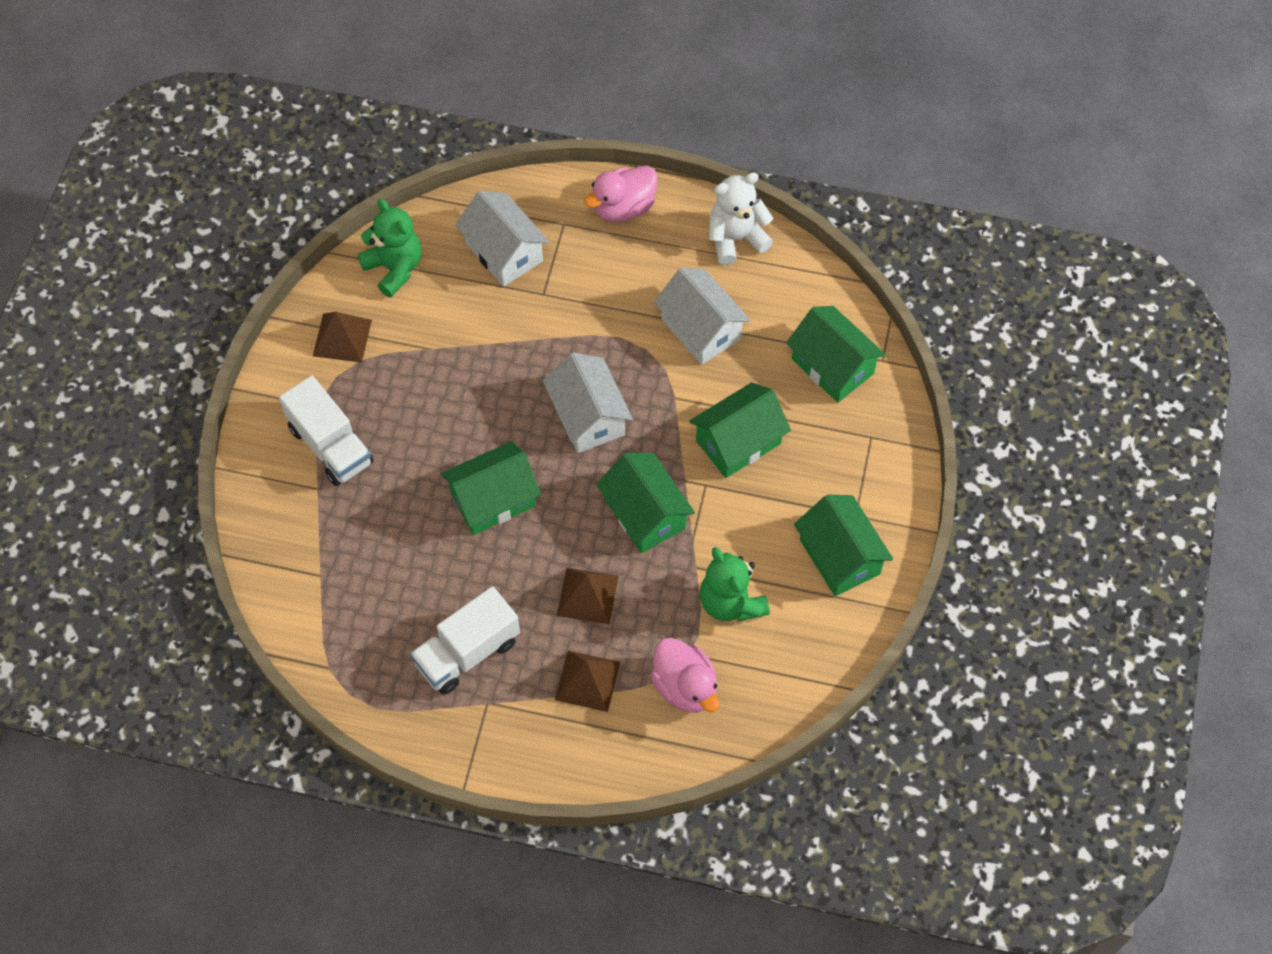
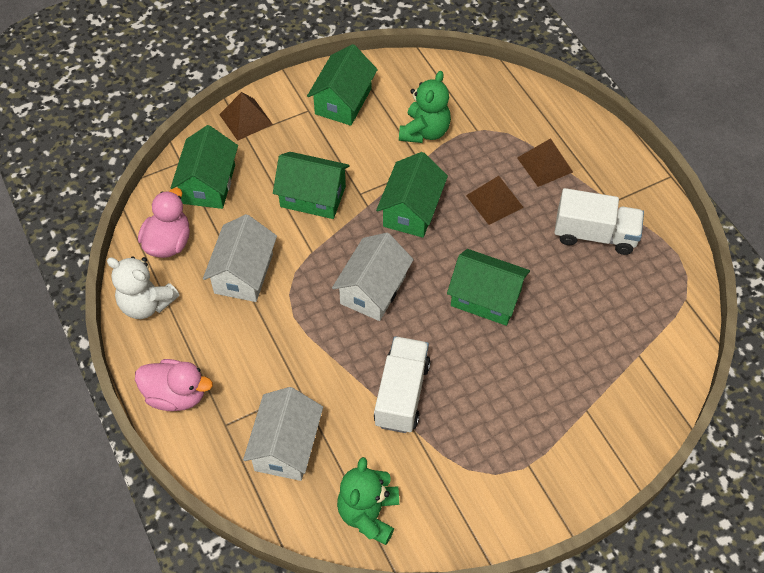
camera: 130 degrees left, 5 degrees down
white truck [279,376,373,486] -> white truck moved to [374,336,431,433]
brown pyramid [313,312,372,363] -> brown pyramid moved to [219,92,273,141]
pink duck [650,637,720,713] -> pink duck moved to [138,188,190,258]

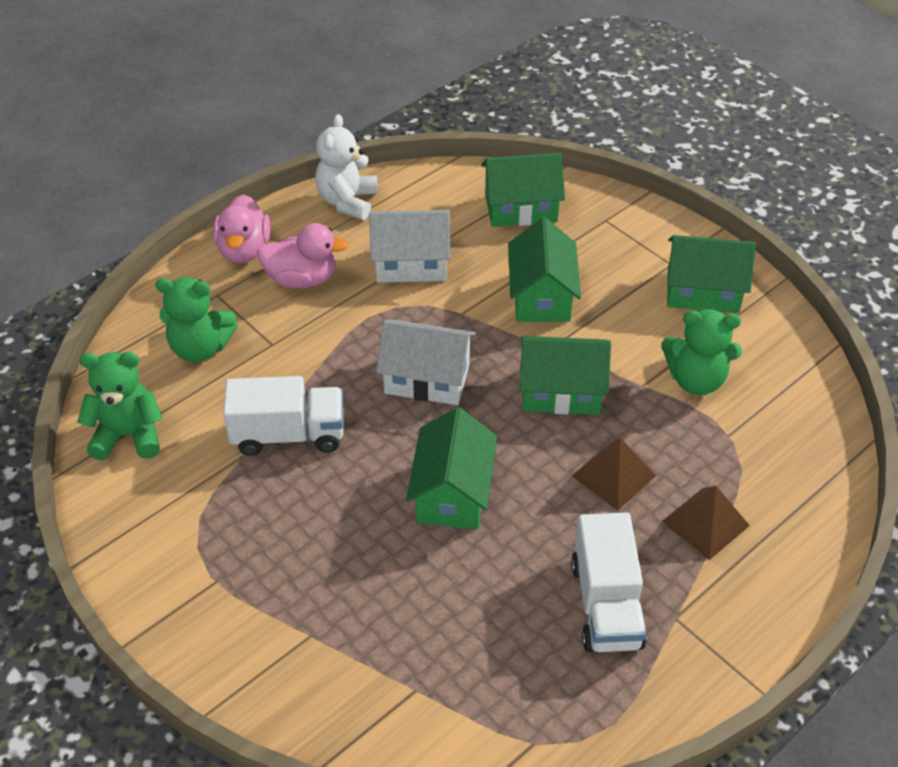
camera: 75 degrees right, 10 degrees down
pink duck [138,188,190,258] -> pink duck moved to [257,223,348,288]
brown pyramid [219,92,273,141] -> none
white house [243,387,323,481] -> green teddy bear [155,277,238,362]

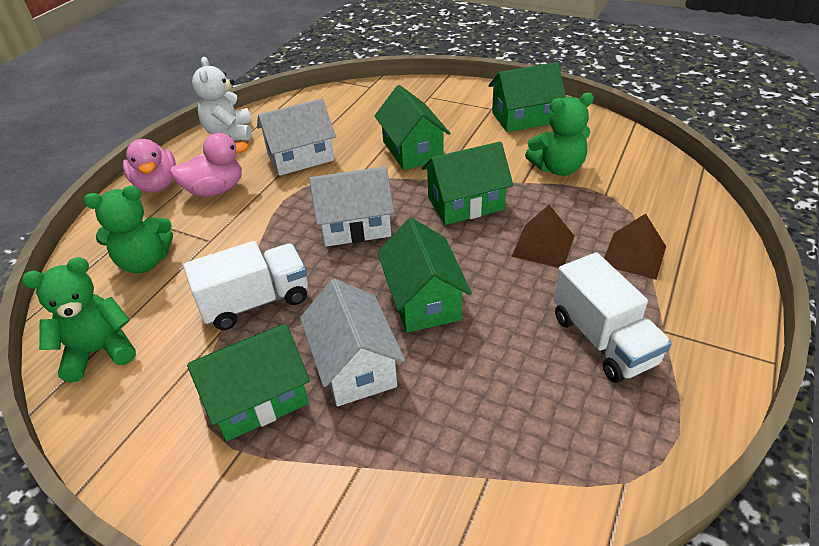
camera: 20 degrees left, 5 degrees down
green house [481,153,565,227] -> green house moved to [187,324,310,441]
none -> white house [300,279,405,407]

